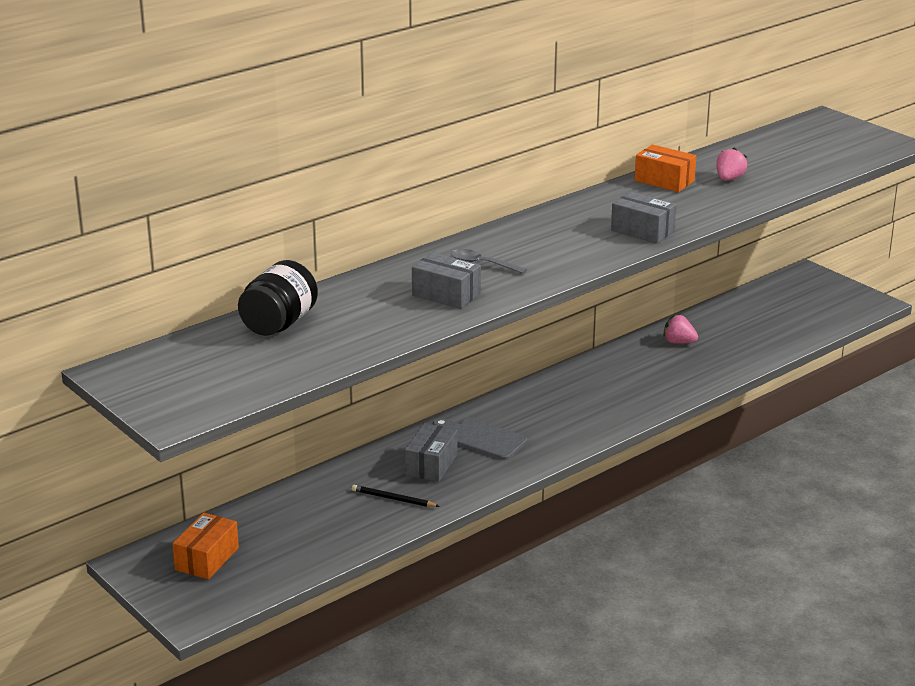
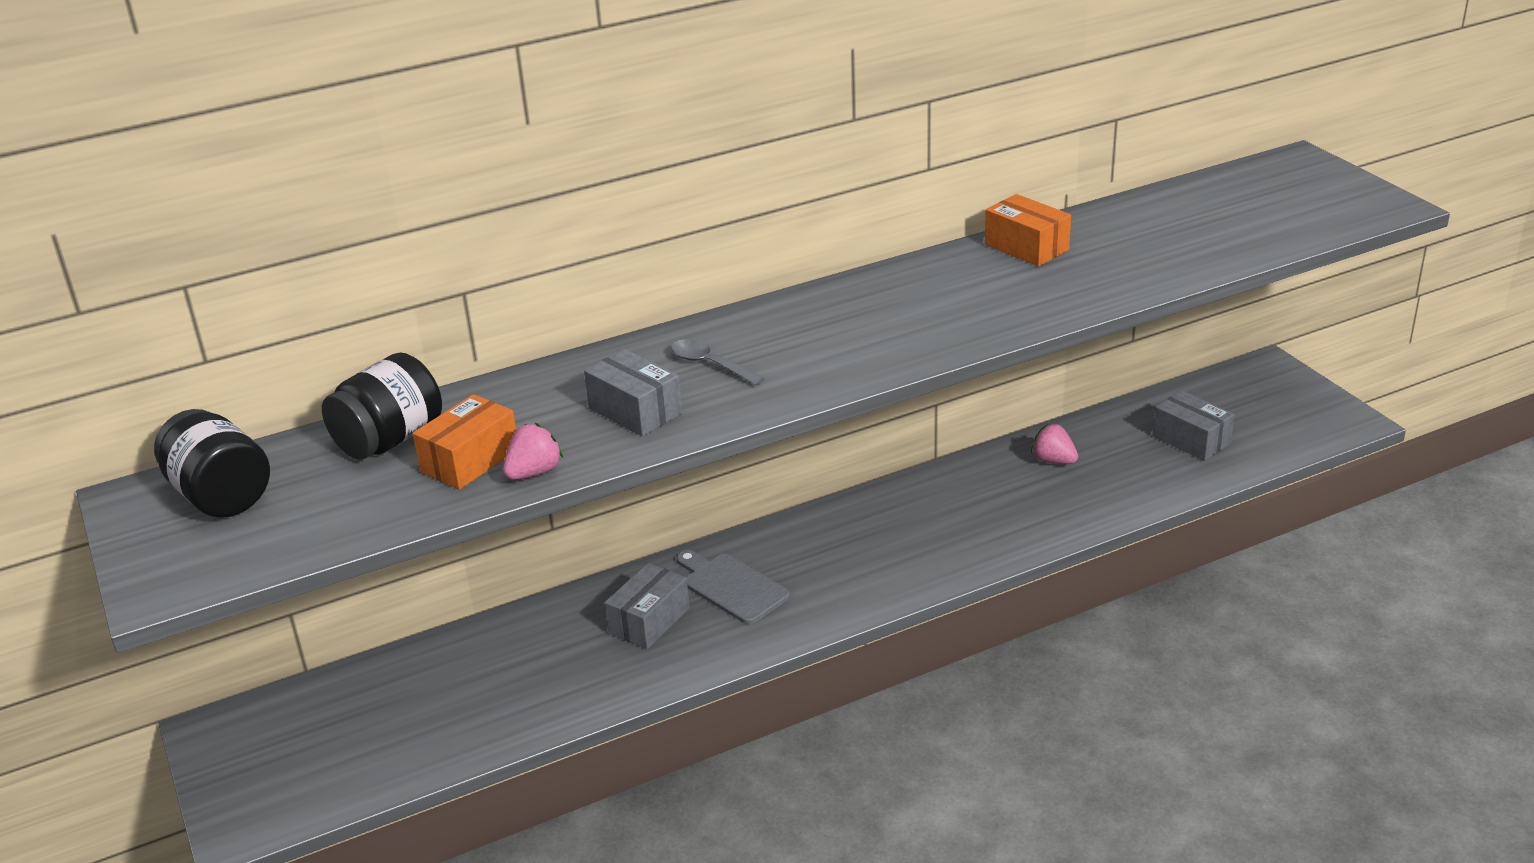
camera: 15 degrees right, 5 degrees up
orange box [172,513,239,579] -> orange box moved to [412,394,516,490]
black pencil [352,485,440,507] -> none
grey box [611,192,677,243] -> grey box moved to [1153,390,1235,461]
pink strawberry [716,148,747,181] -> pink strawberry moved to [503,423,563,480]
none -> black jar [154,409,270,518]

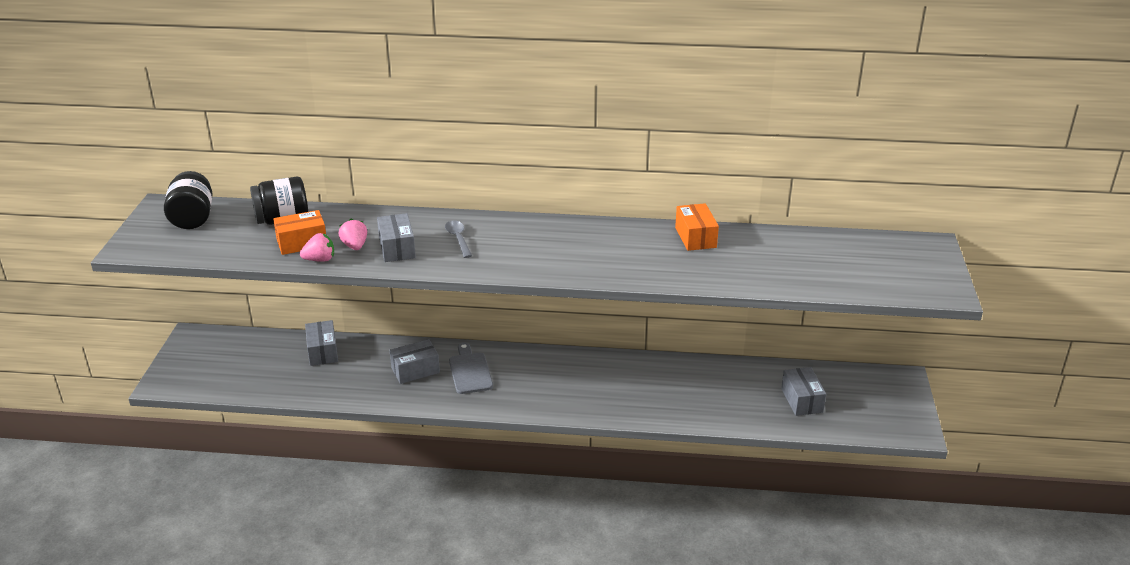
camera: 30 degrees right, 0 degrees up
pink strawberry [1031,423,1078,464] -> pink strawberry moved to [338,219,367,250]
none -> grey box [305,320,338,366]

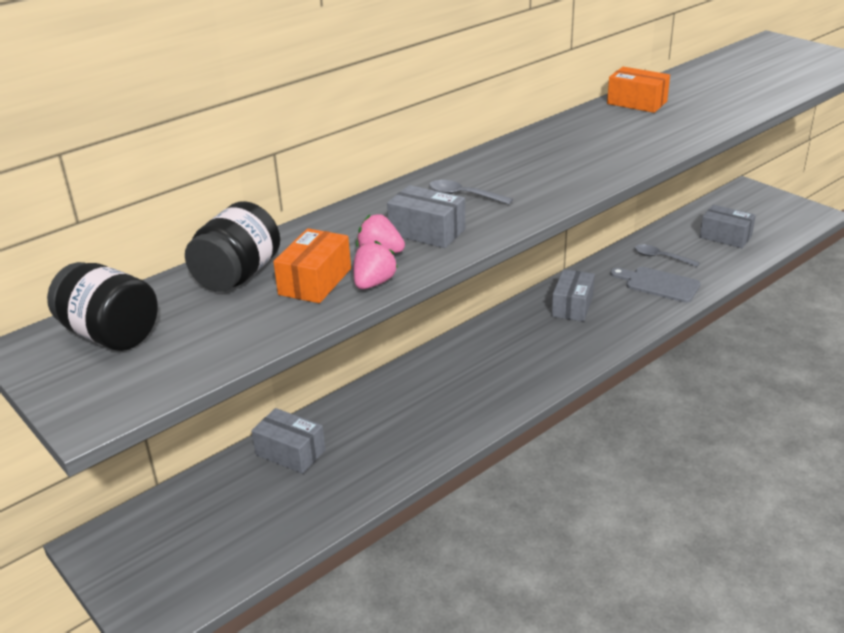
camera: 45 degrees left, 0 degrees up
grey box [390,339,440,384] -> grey box moved to [552,269,595,322]
grey cutting board [449,343,493,394] -> grey cutting board moved to [610,267,701,303]
none -> grey spoon [635,244,700,267]

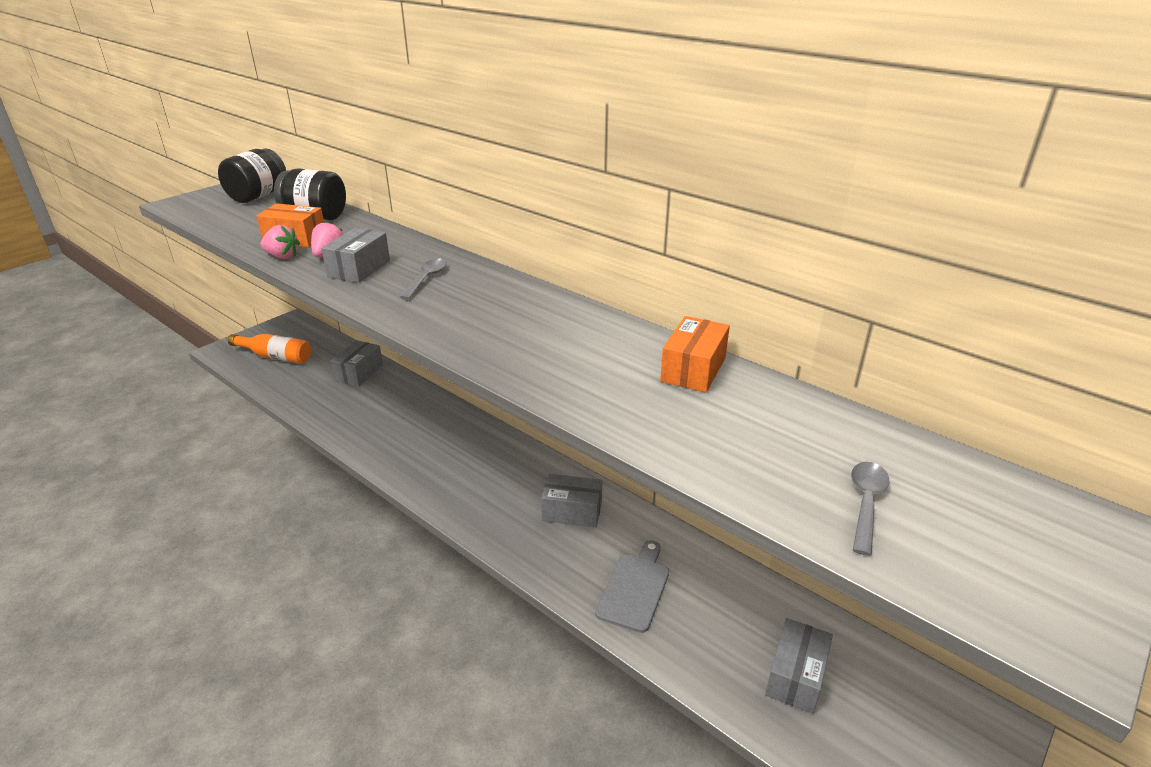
camera: 80 degrees right, 0 degrees up
grey spoon [635,244,700,267] -> grey spoon moved to [851,462,890,556]
none -> orange bottle [228,334,311,364]

